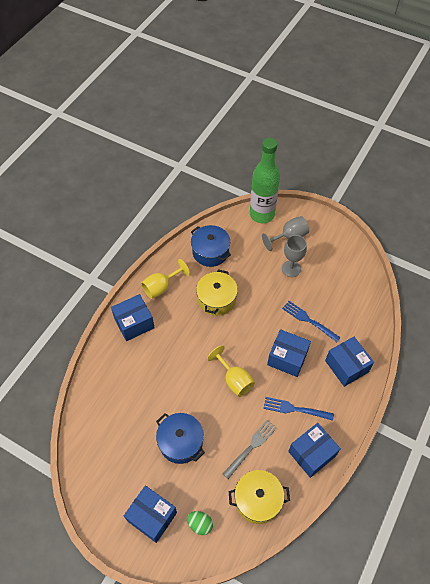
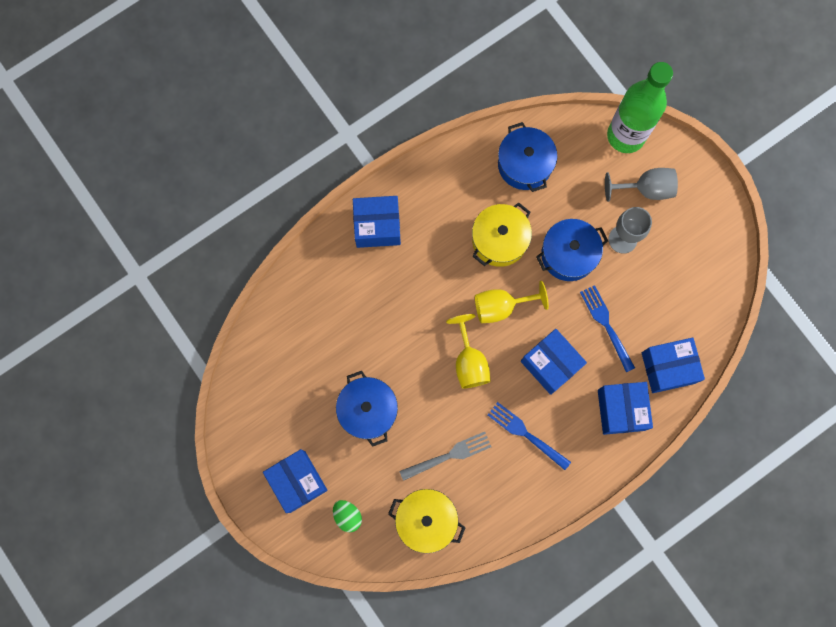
camera: 25 degrees right, 20 degrees up
yellow goblet [141,259,190,299] -> yellow goblet moved to [475,281,549,323]
blue box [288,423,341,478] -> blue box moved to [642,338,705,393]
none -> blue pot [536,219,608,281]

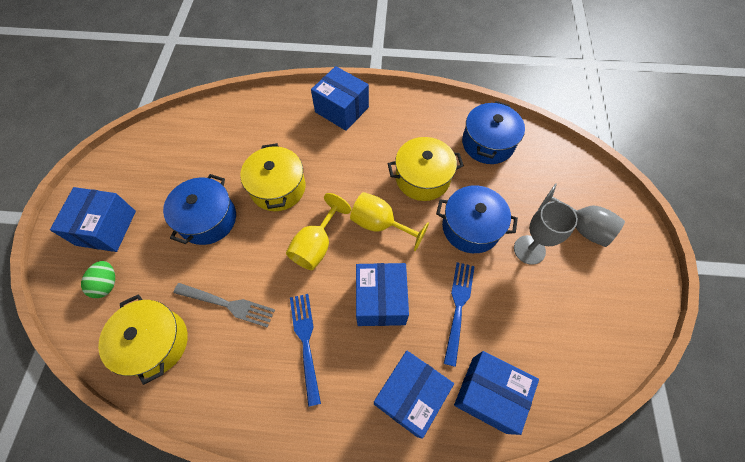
camera: 40 degrees right, 15 degrees down
green bottle [607,62,673,153] -> none
none -> yellow pot [240,143,306,211]

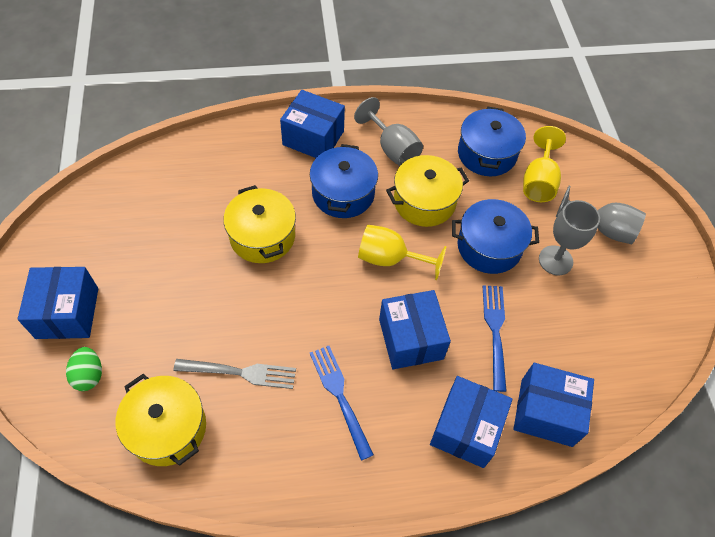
camera: 15 degrees left, 5 degrees down
blue pot [163,174,236,245] -> blue pot moved to [310,144,378,218]
yellow goblet [286,193,351,270] -> yellow goblet moved to [523,126,566,202]
none -> grey goblet [354,97,423,166]

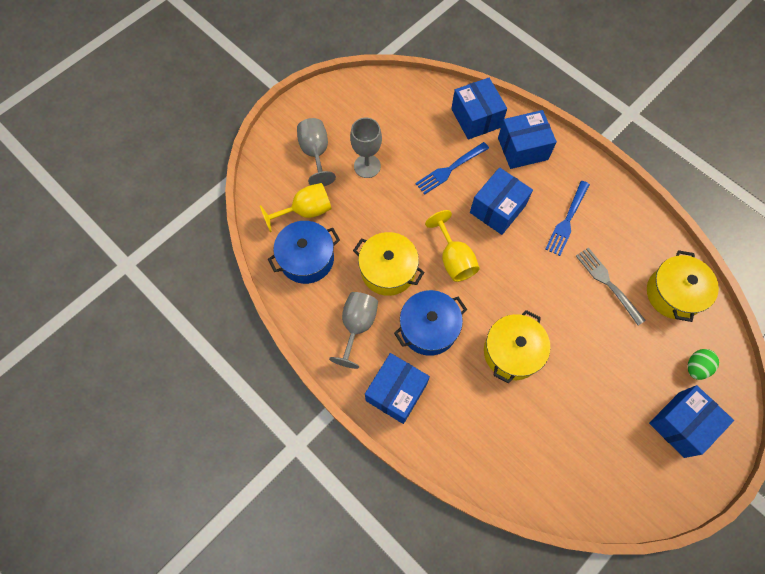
camera: 125 degrees left, 10 degrees up
blue box [280,90,345,158] -> blue box turned 45 degrees clockwise [365,353,430,424]
blue pot [452,199,539,274] -> none

